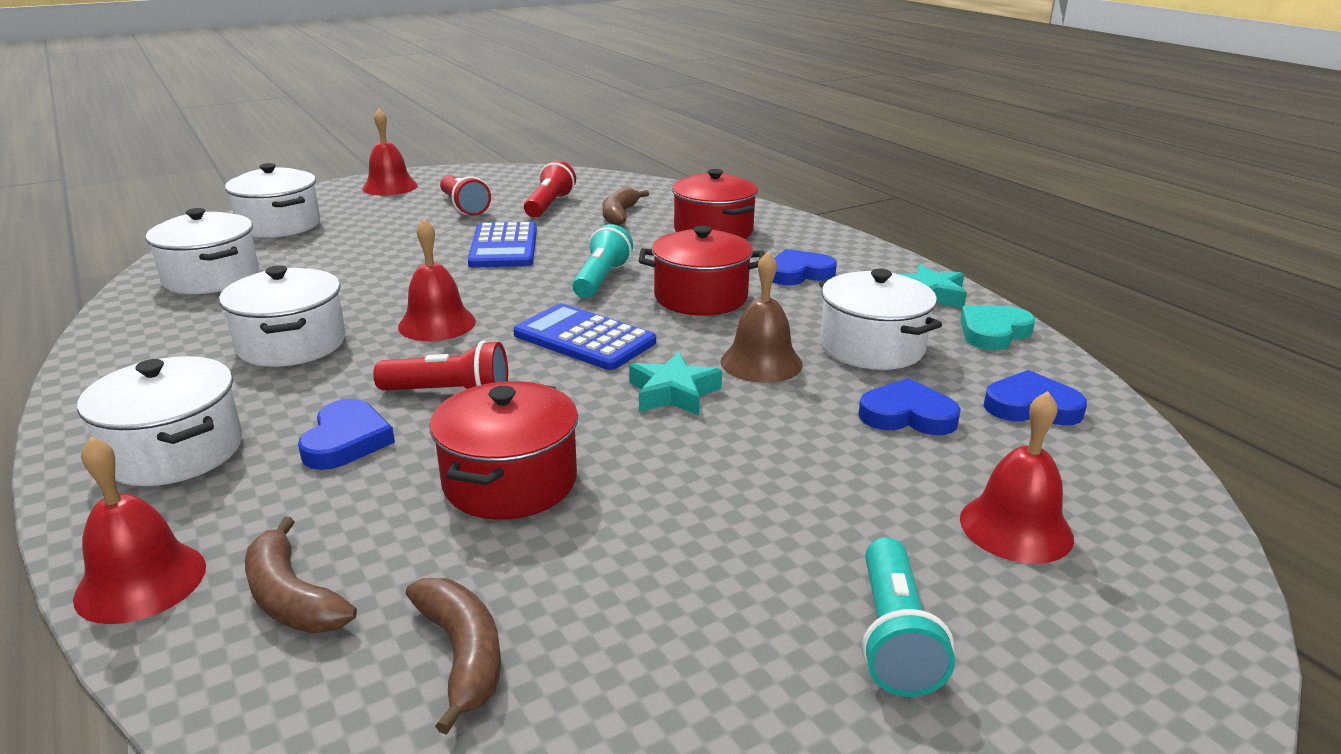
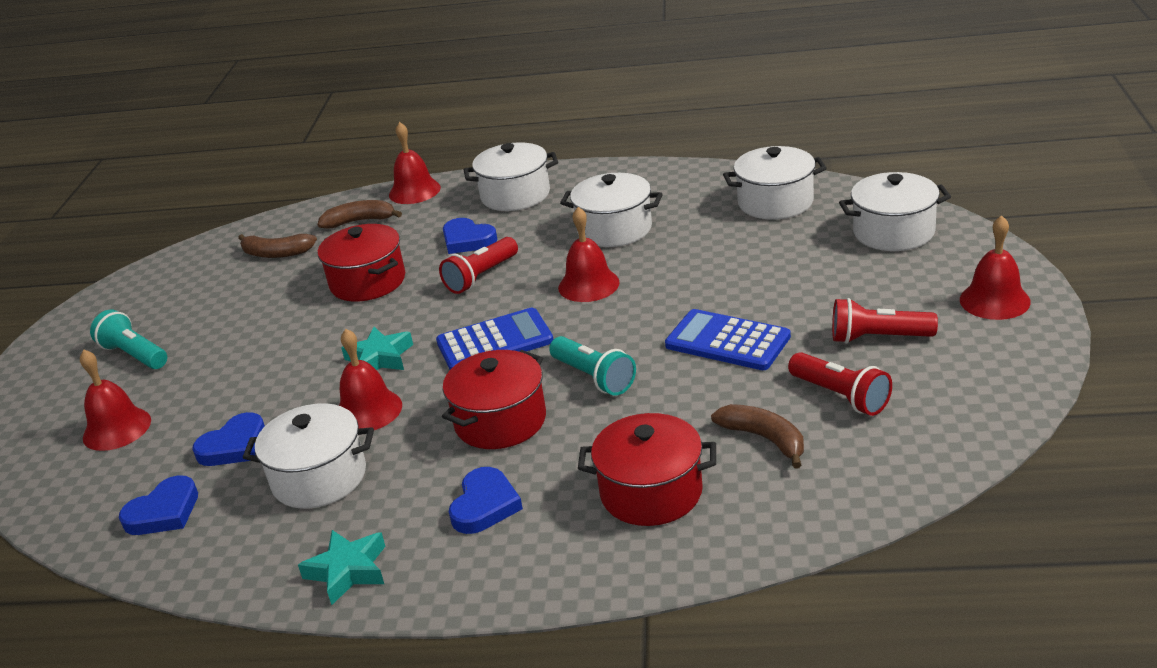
camera: 130 degrees right, 5 degrees up
brown bell [720,251,803,383] -> red bell [339,329,402,430]
turquoise heart [960,306,1035,350] -> none

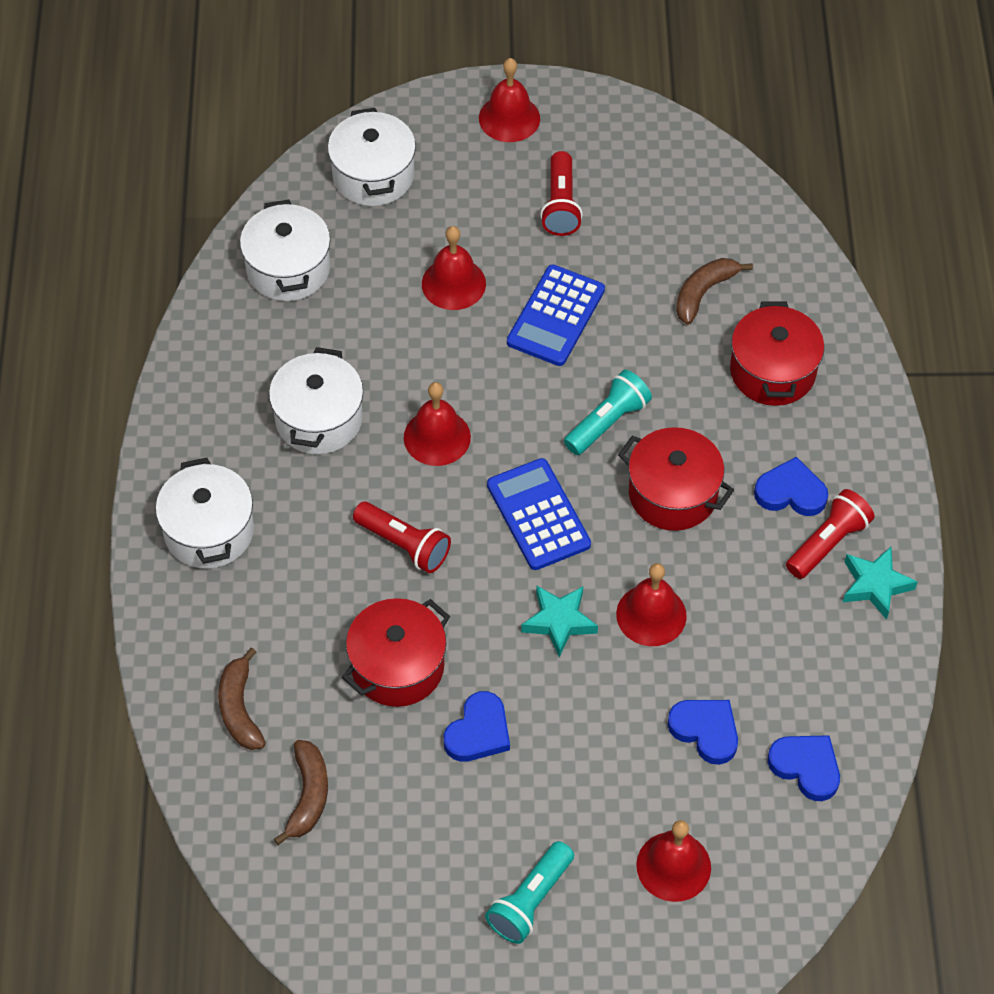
camera: 100 degrees left, 25 degrees up
white pot [243,403,374,508] -> none
red bell [389,122,441,204] -> red bell moved to [422,226,486,310]
blue heart [443,218,497,254] -> blue heart moved to [444,691,510,762]
red flashlight [788,352,892,416] -> red flashlight moved to [786,489,874,579]

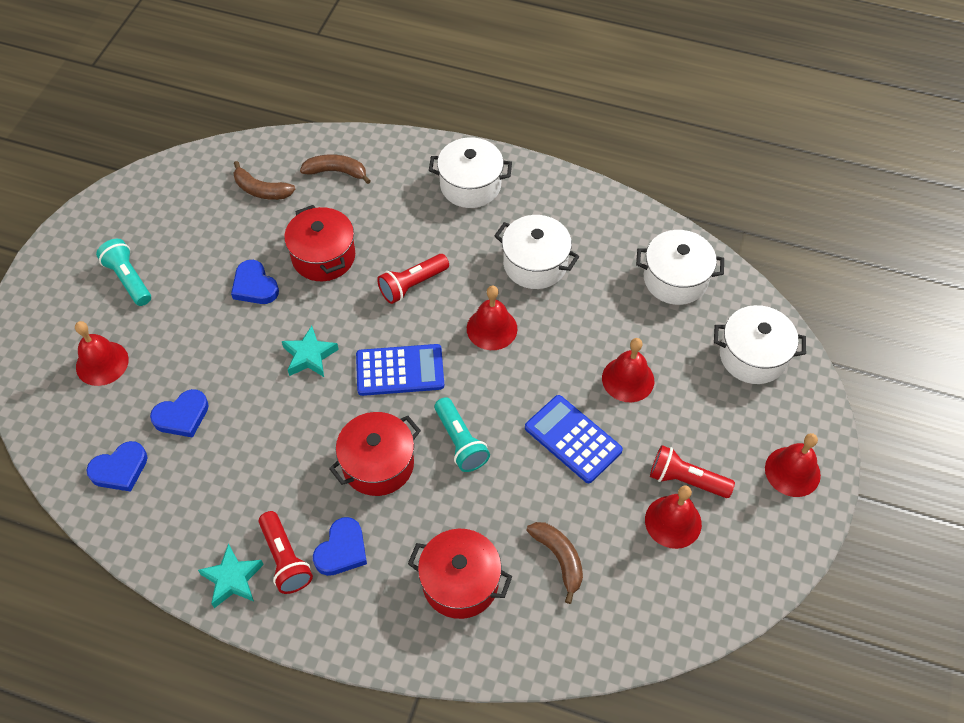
camera: 110 degrees right, 0 degrees up
red bell [616,563,687,646] -> red bell moved to [645,486,702,549]

